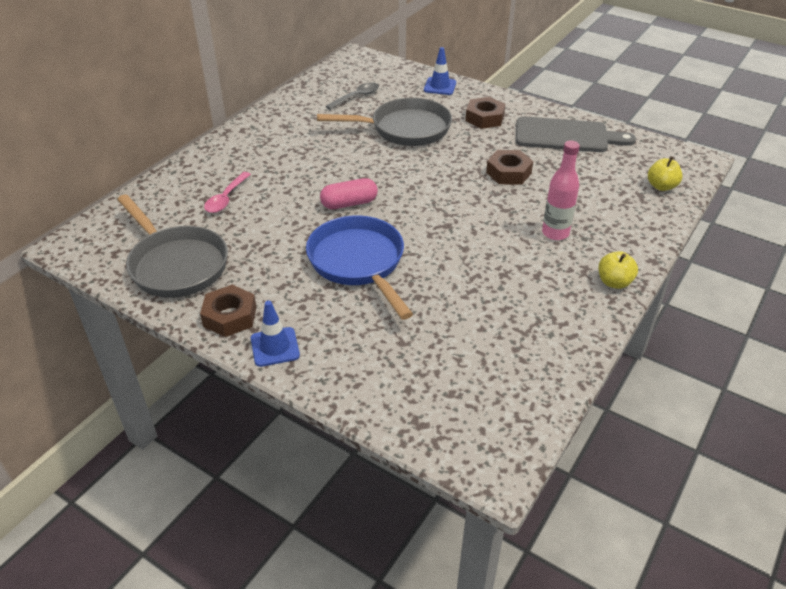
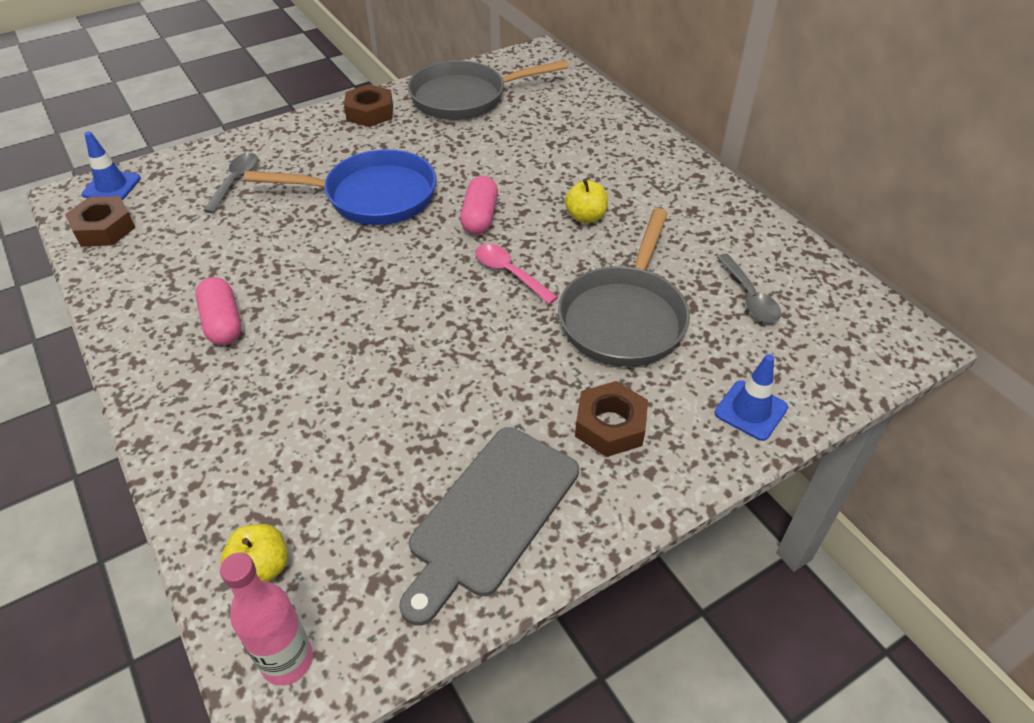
camera: 115 degrees right, 5 degrees up
pink spoon [204,172,251,213] -> pink spoon moved to [475,244,558,304]
blue traffic cone [251,301,300,367] -> blue traffic cone moved to [82,132,141,200]
brown nut [486,150,533,185] -> brown nut moved to [65,196,135,247]
pink bottle [542,140,580,240] -> pink bottle moved to [220,552,313,685]
yellow apple [598,251,638,289] -> yellow apple moved to [565,179,608,223]
none -> pink capsule [195,277,241,345]
none -> grey spoon [203,153,258,213]

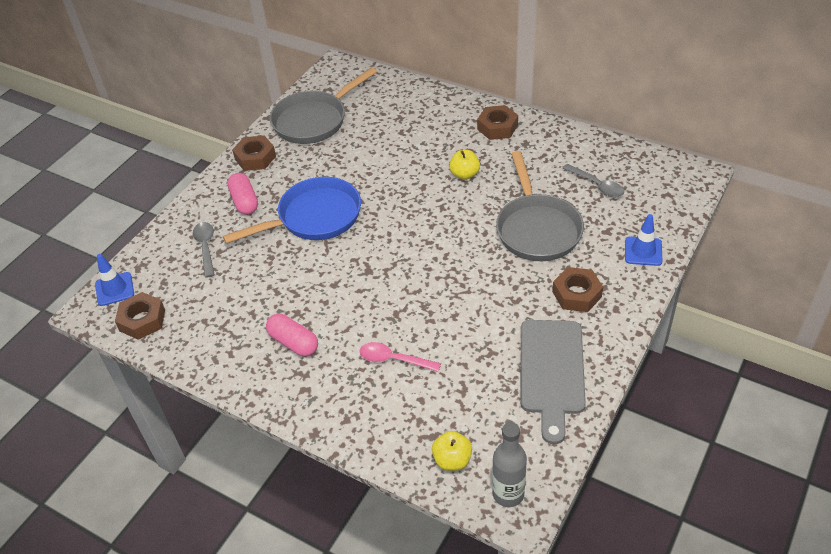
camera: 25 degrees left, 0 degrees up
pink bottle [220,552,313,685] -> grey bottle [492,422,527,507]
pink capsule [460,176,498,234] -> pink capsule moved to [227,173,258,215]
pink spoon [475,244,558,304] -> pink spoon moved to [360,342,441,372]
none -> brown nut [477,105,518,140]

